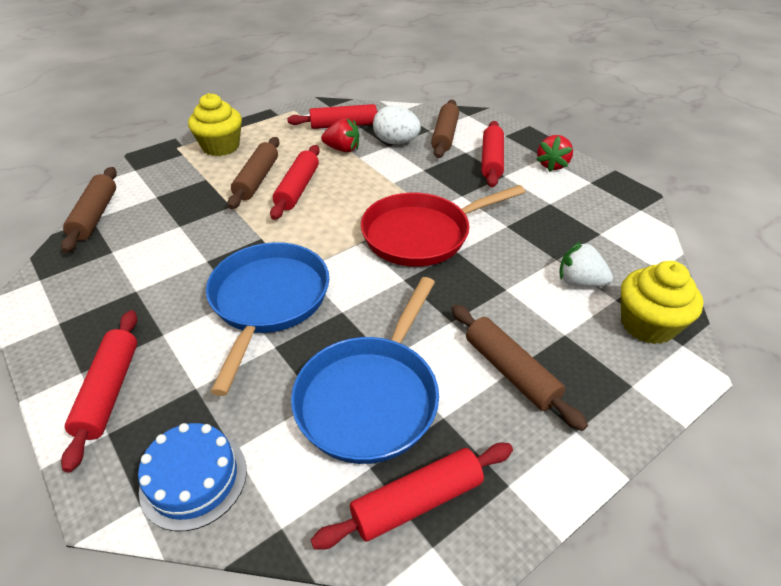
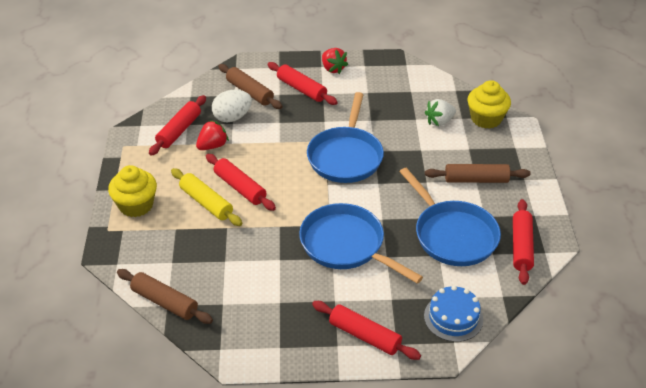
camera: 55 degrees left, 0 degrees up
brown rolling pin [228,137,280,209] -> yellow rolling pin [171,168,242,226]
red pan [361,185,525,267] -> blue pan [307,92,384,183]

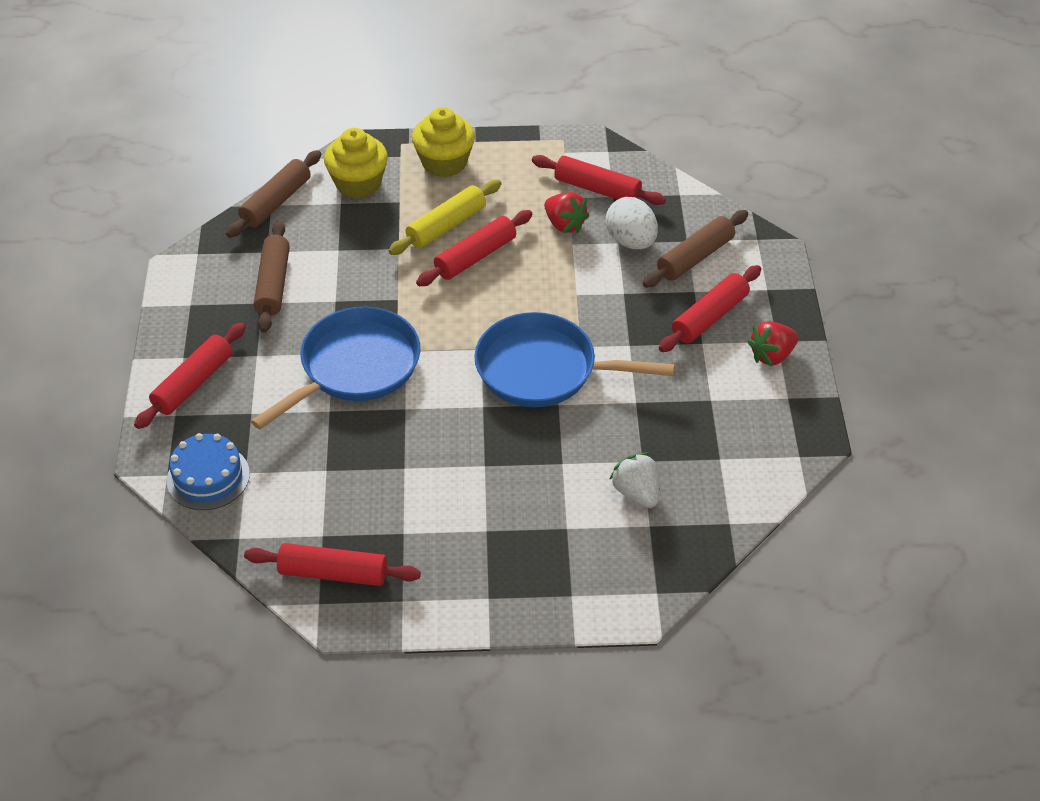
camera: 90 degrees right, 5 degrees up
blue pan [399,168,501,266] -> none
brown rolling pin [425,164,531,183] -> brown rolling pin moved to [254,220,290,333]
yellow cupcake [467,80,511,129] -> yellow cupcake moved to [324,128,388,199]

